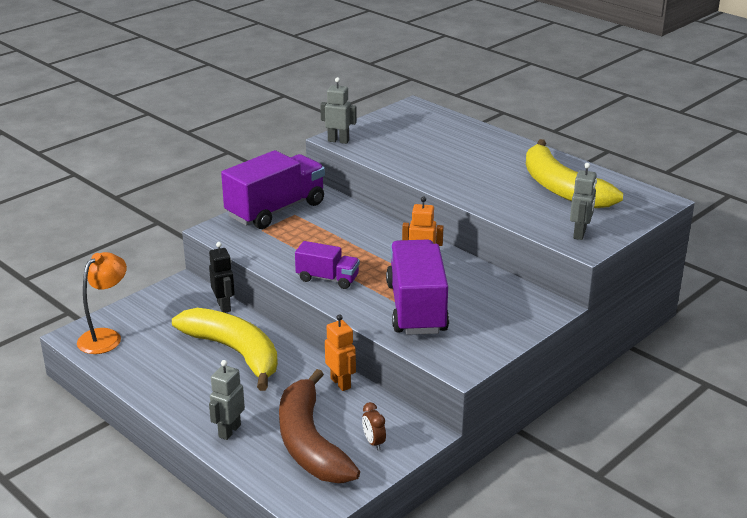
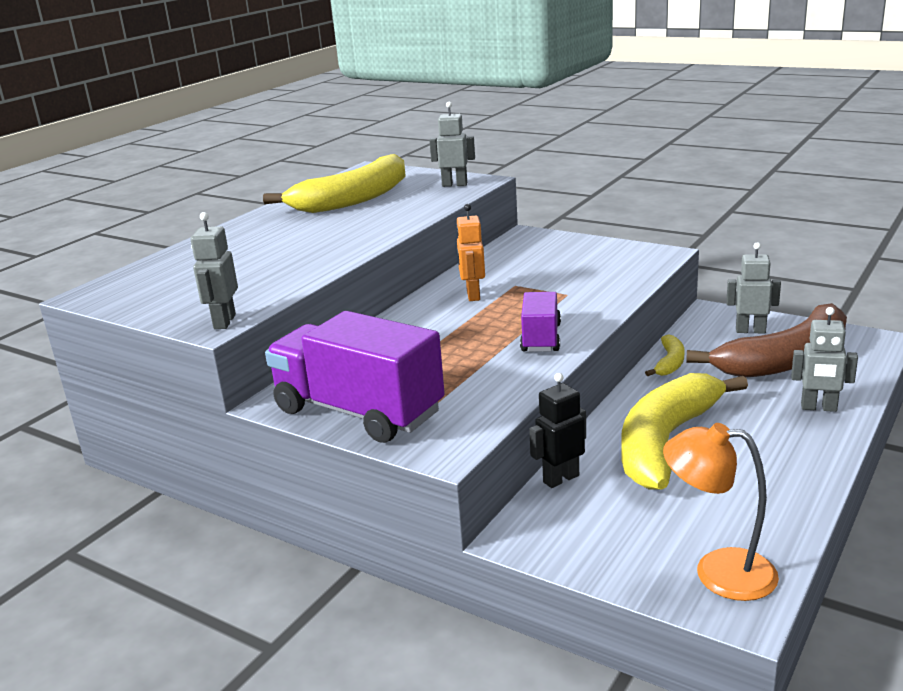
camera: 100 degrees left, 5 degrees down
orange robot [325,314,356,391] -> yellow banana [645,334,685,376]
brown clock [362,402,386,450] -> grey robot [726,242,781,333]
purple truck [386,239,449,335] -> none

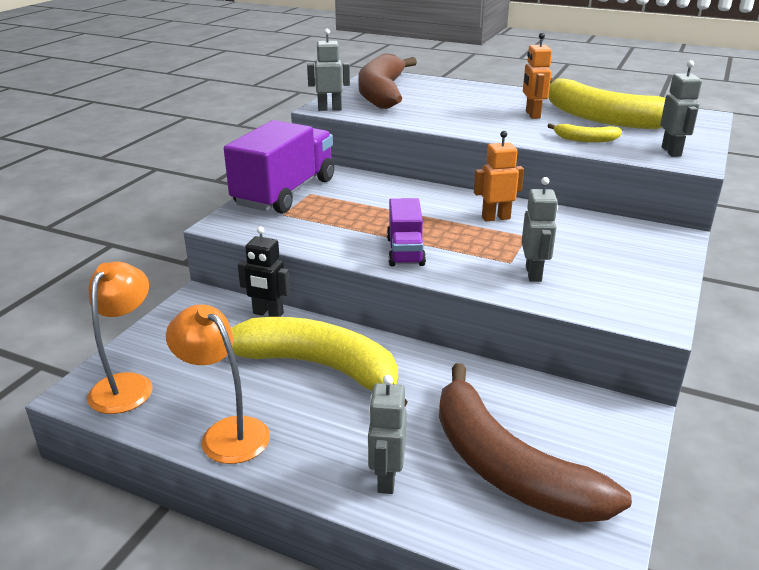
camera: 80 degrees right, 5 degrees up
purple truck [520,292,561,352] -> purple truck turned 90 degrees clockwise [387,198,426,266]
black robot [529,373,586,488] -> black robot turned 150 degrees clockwise [238,227,290,317]
yellow banana [645,334,685,376] -> yellow banana moved to [548,123,622,142]
grey robot [726,242,781,333] -> grey robot moved to [522,177,558,282]
none -> orange lamp [166,304,270,464]
none -> brown banana [358,53,417,109]
none -> orange robot [523,33,552,119]

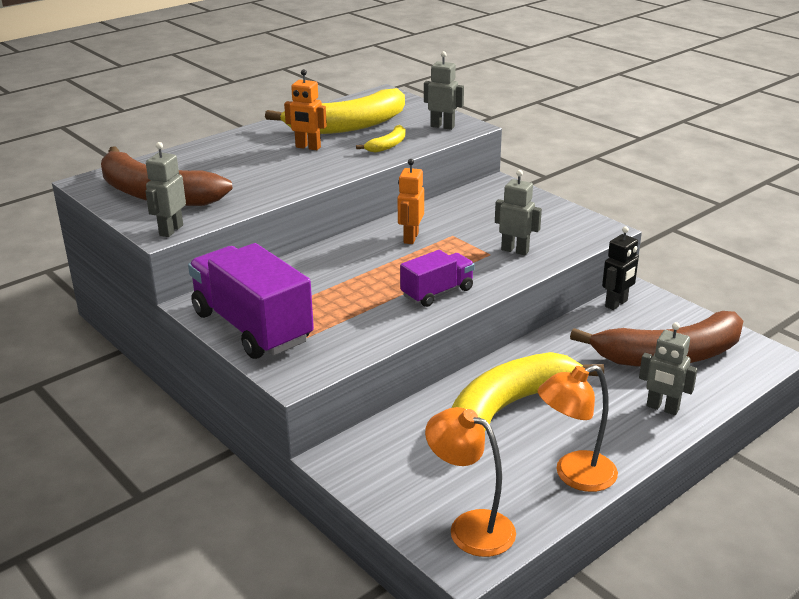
camera: 65 degrees left, 0 degrees up
black robot [238,227,290,317] -> black robot moved to [602,226,639,310]
purple truck [387,198,426,266] -> purple truck turned 60 degrees counterclockwise [400,250,475,307]

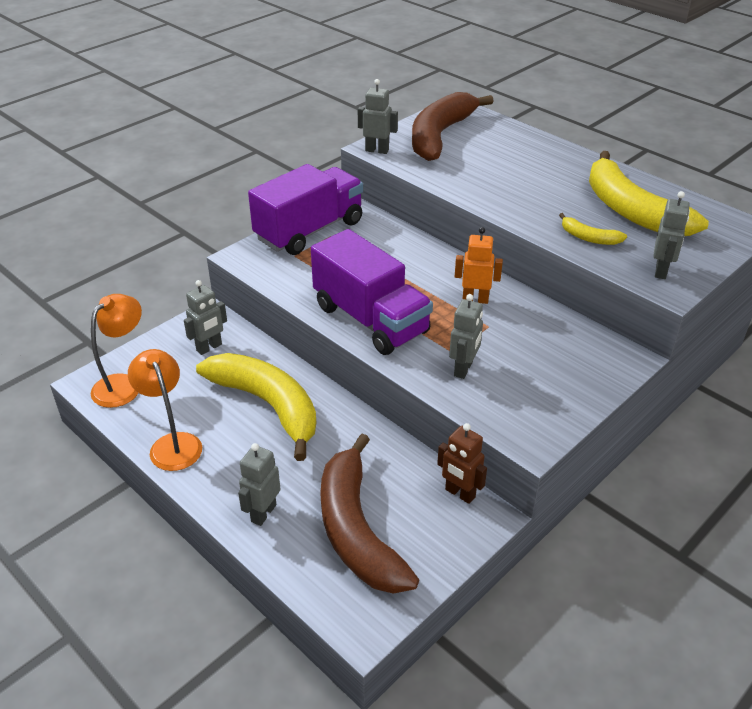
camera: 85 degrees right, 10 degrees up
orange robot [284,69,327,150] -> none
purple truck [400,250,475,307] -> purple truck [311,229,433,355], size x1.85
black robot [602,226,639,310] -> brown robot [437,423,487,504]
none -> grey robot [184,280,227,355]

